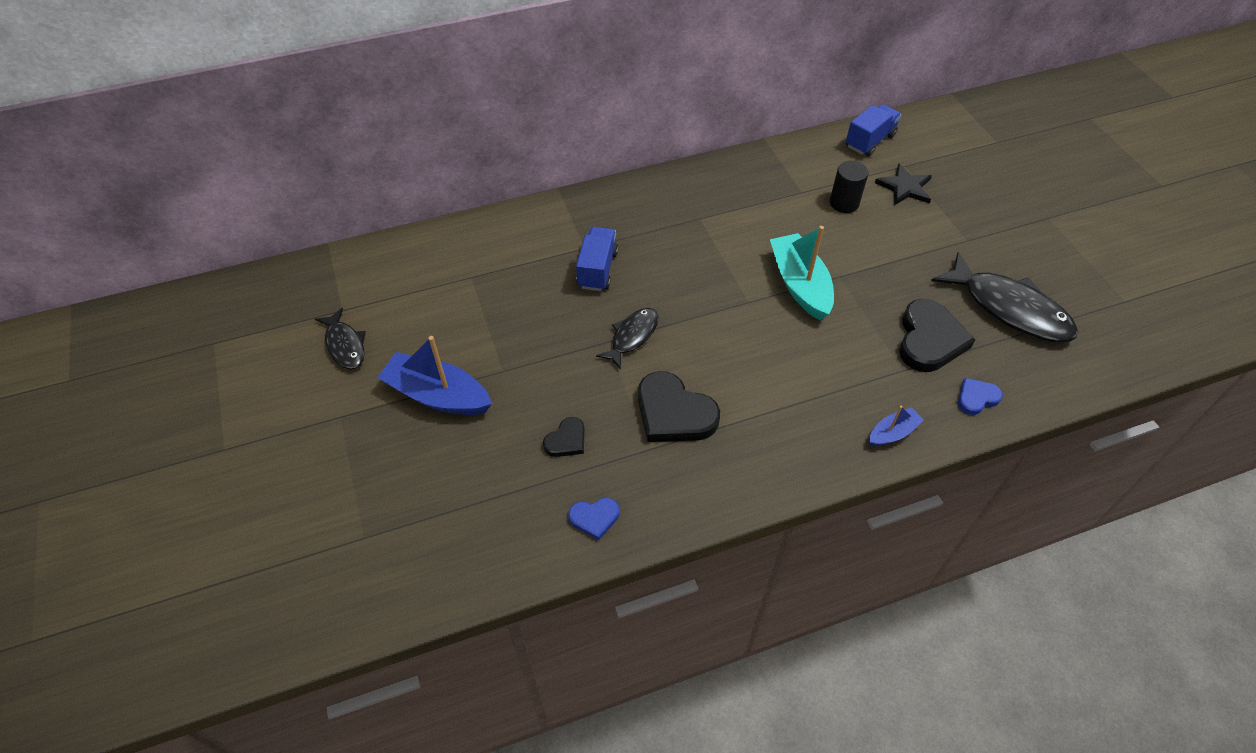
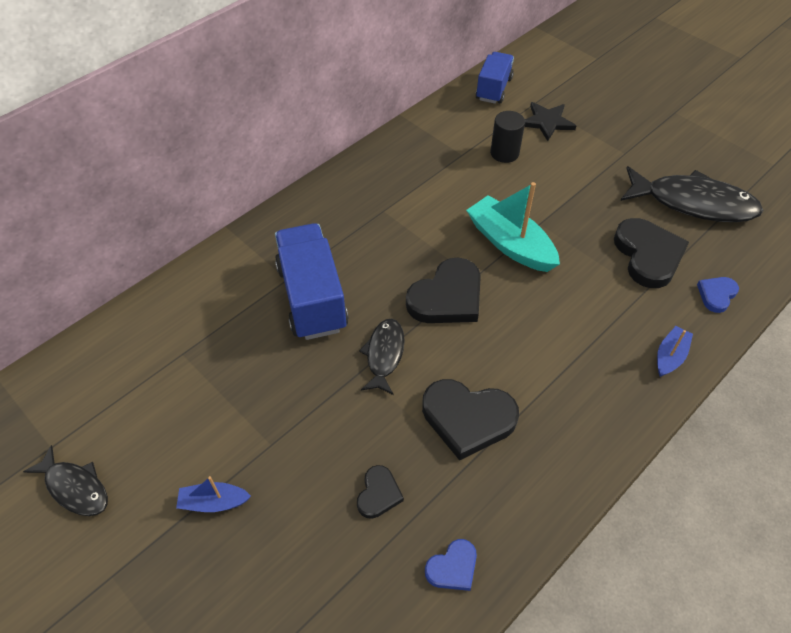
camera: 25 degrees left, 0 degrees up
blue boat [377,336,492,415] -> blue boat [176,476,251,512], size x0.52
blue truck [576,227,618,291] -> blue truck [275,223,349,340], size x1.59
none -> black heart [406,258,481,323]

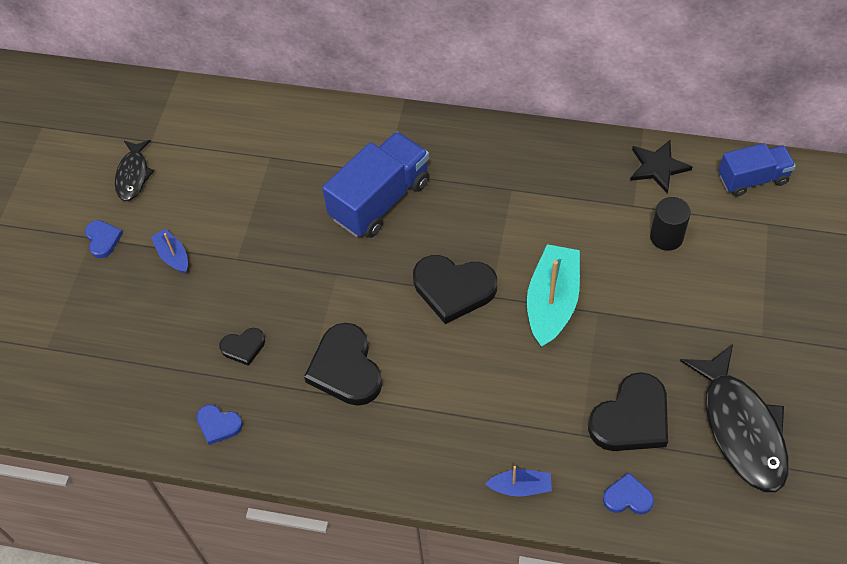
camera: 60 degrees right, 5 degrees up
black fish [359,319,405,395] -> none
black star [524,102,576,141] -> black star moved to [630,140,692,194]
none -> blue heart [85,220,123,258]

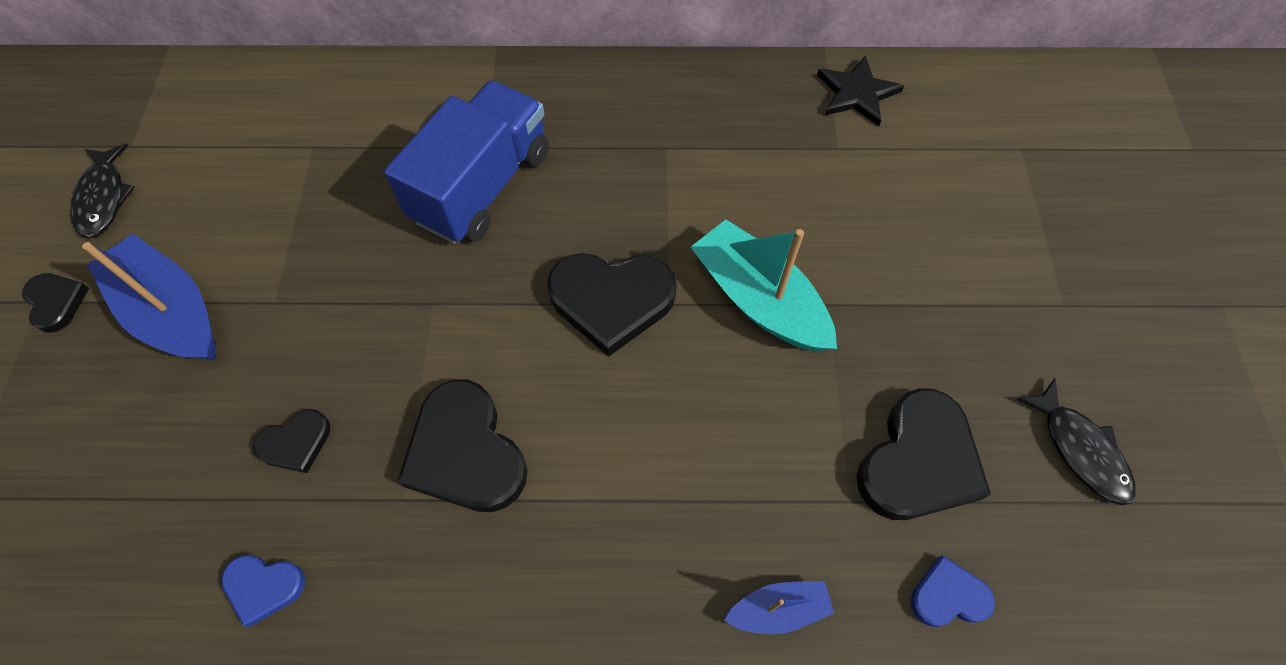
camera: 15 degrees left, 5 degrees up
blue heart [85,220,123,258] -> black heart [22,273,89,333]
blue boat [151,229,188,273] -> blue boat [82,234,215,360], size x1.92
turquoise boat [527,244,580,347] -> turquoise boat turned 45 degrees counterclockwise [691,220,837,351]
black cylinder [650,197,691,251] -> none
black fish [680,344,789,492] -> black fish [1017,378,1136,505], size x0.56
blue truck [719,143,796,197] -> none

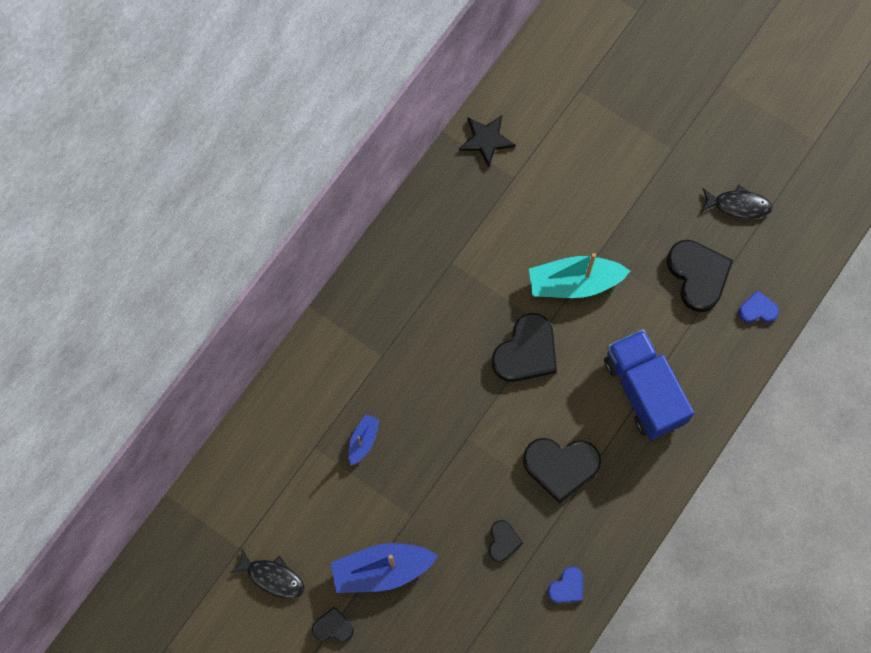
camera: 55 degrees left, 10 degrees up
blue truck [384,81,549,244] -> blue truck moved to [604,329,694,440]
blue boat [724,581,834,635] -> blue boat moved to [348,414,380,465]
blue heart [911,555,995,627] -> blue heart turned 60 degrees clockwise [738,290,779,323]

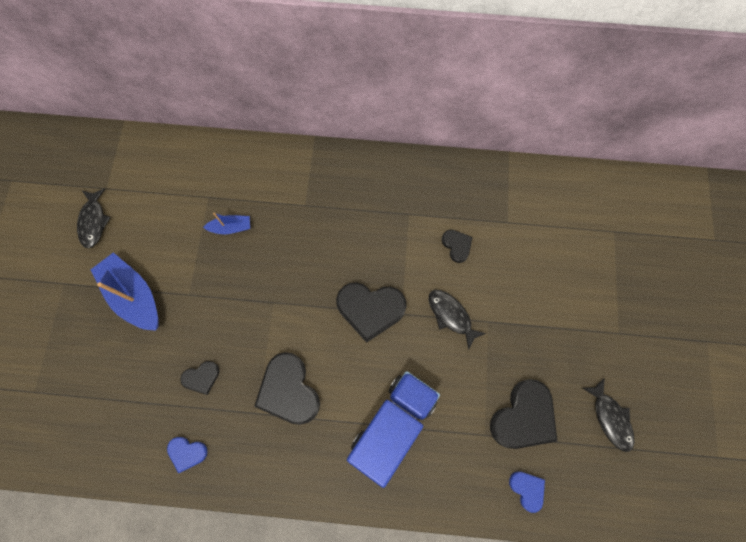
camera: 60 degrees right, 0 degrees up
black heart [312,607,354,642] -> black heart moved to [442,230,473,263]
black star [459,115,516,167] -> none
turquoise boat [529,253,630,298] -> black fish [429,290,486,350]

